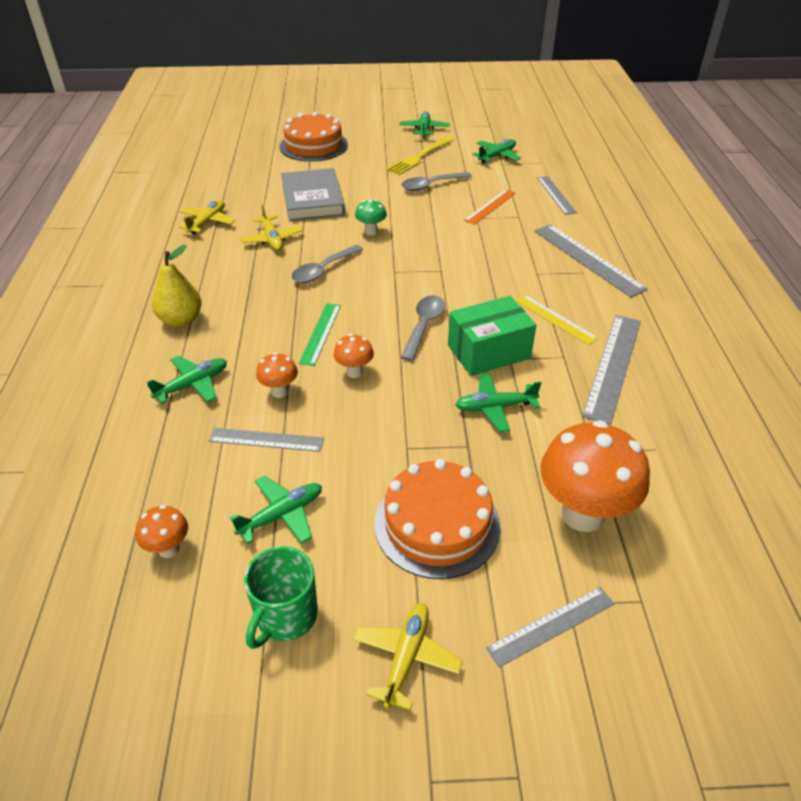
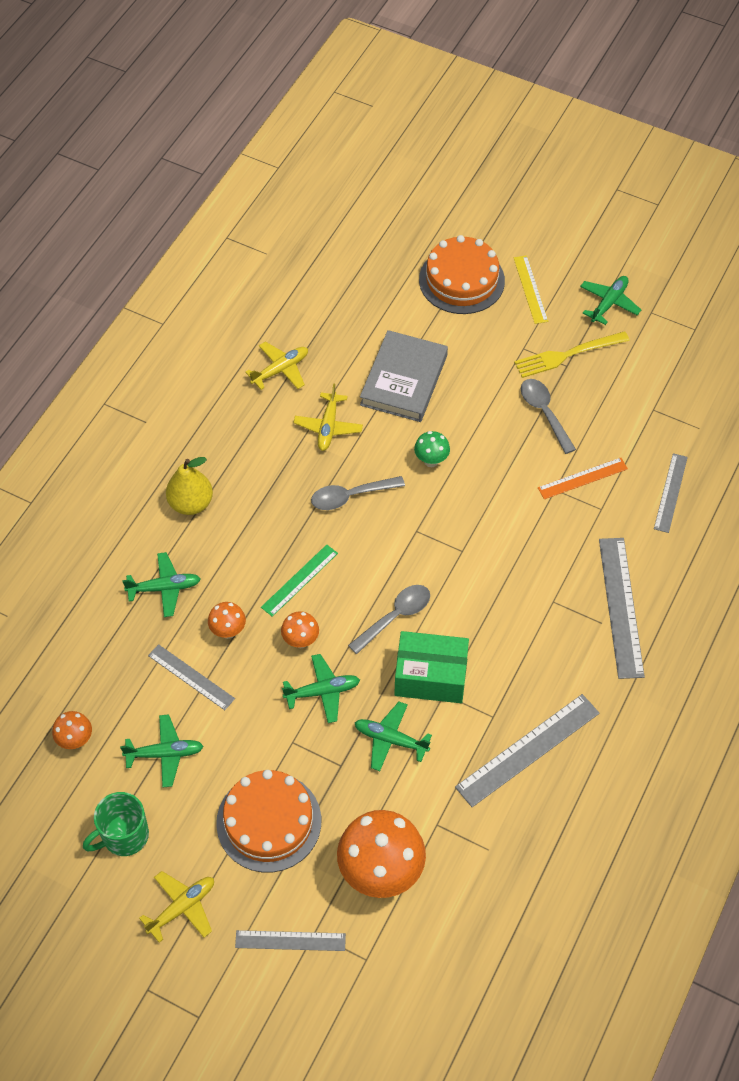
camera: 30 degrees right, 15 degrees up
grey spoon [401,172,472,191] -> grey spoon turned 60 degrees clockwise [521,379,576,454]
green plane [472,139,521,163] -> green plane moved to [282,654,360,723]
yellow ruler [515,295,599,345] -> yellow ruler moved to [514,255,548,324]

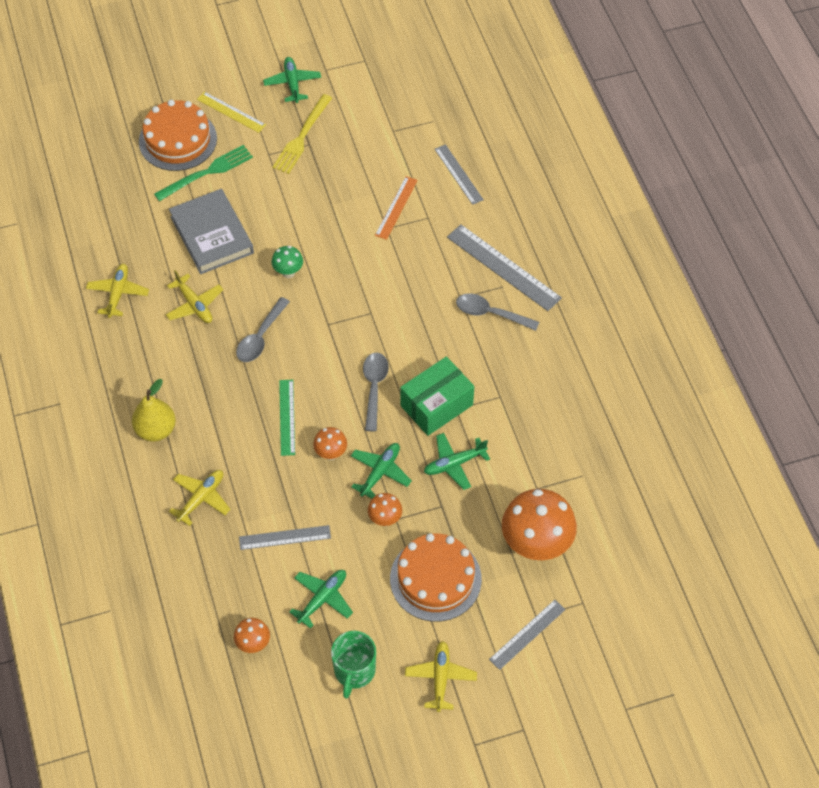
camera: 45 degrees left, 0 degrees up
green plane [122,552,200,617] -> yellow plane [169,470,230,526]
orange mushroom [208,602,246,639] -> orange mushroom moved to [368,493,402,526]
grey ruler [455,694,600,807] -> none
grey spoon [521,379,576,454] -> grey spoon moved to [456,294,539,331]
none -> green fork [154,145,253,201]

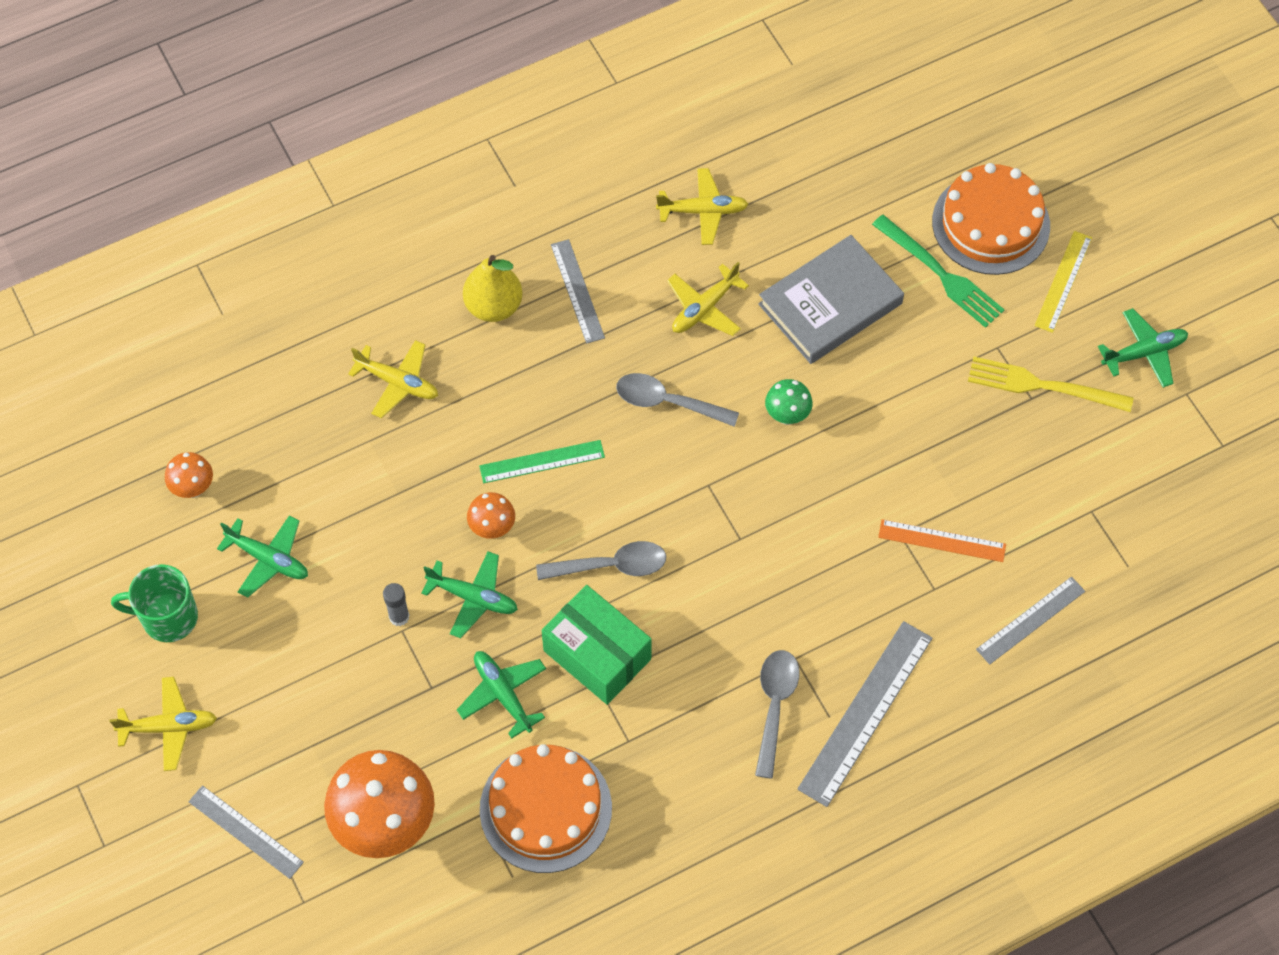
camera: 80 degrees right, 5 degrees up
grey ruler [239,525,331,550] -> grey ruler moved to [551,239,605,344]
orange mushroom [368,493,402,526] -> grey glue stick [383,583,410,626]
orange cake [390,533,482,622] -> orange cake moved to [480,744,612,873]

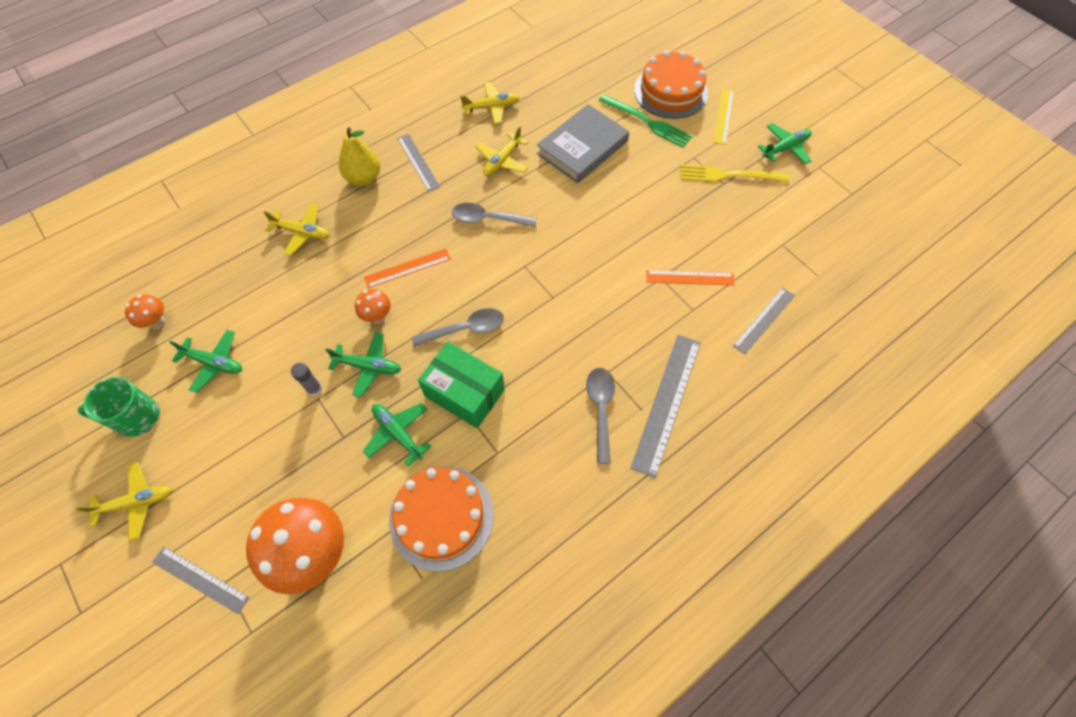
camera: 10 degrees left, 0 degrees up
green ruler [479,440,605,483] -> orange ruler [364,249,451,288]
green mushroom [765,379,813,425] -> none

